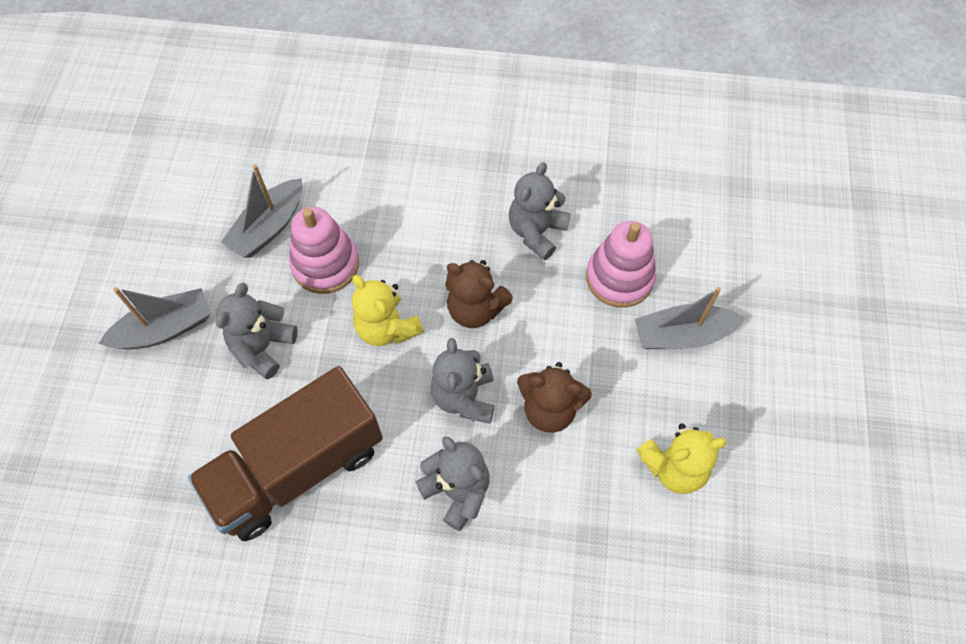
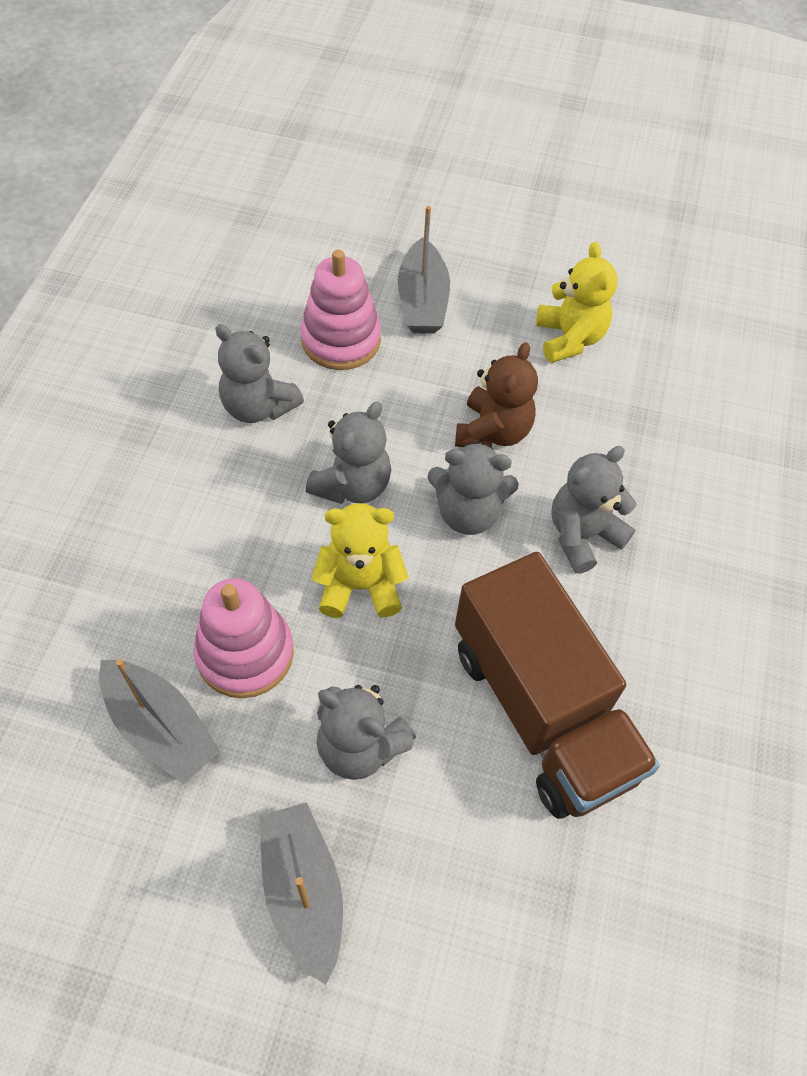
camera: 85 degrees left, 5 degrees down
yellow teddy bear [352,275,424,346] -> yellow teddy bear turned 150 degrees counterclockwise [311,503,408,618]
brown teddy bear [445,260,513,328] -> grey teddy bear [306,402,391,504]

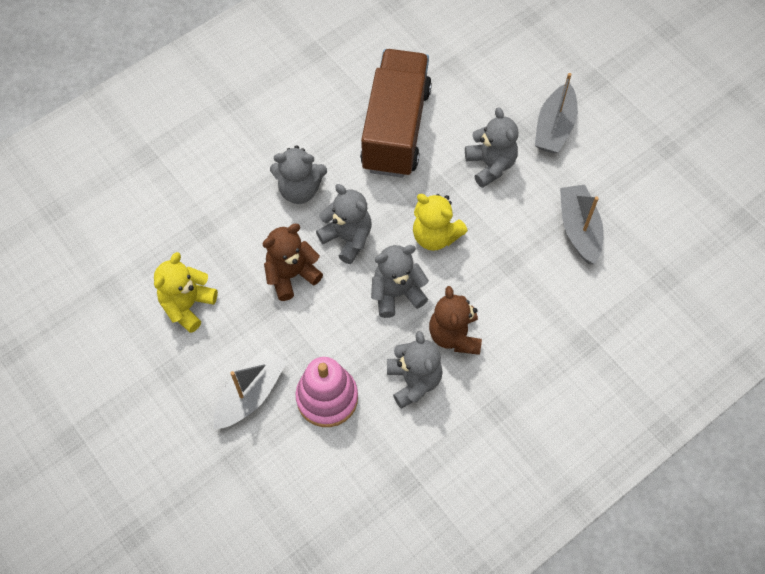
camera: 140 degrees left, 5 degrees up
pink stacking toy [194,578,294,698] -> none
none -> brown teddy bear [429,286,482,355]

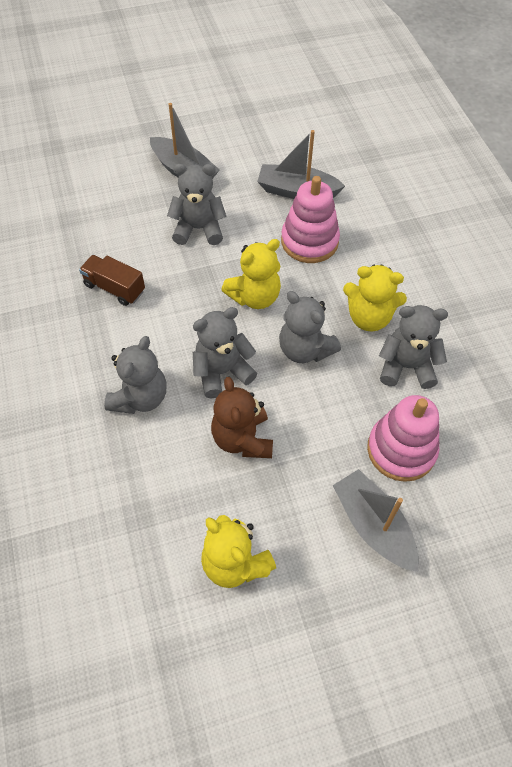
camera: 70 degrees left, 5 degrees down
brown truck [360,49,432,178] -> brown truck [79,255,145,306], size x0.45
grey teddy bear [371,245,429,318] -> grey teddy bear turned 45 degrees counterclockwise [279,291,341,363]
brown teddy bear [429,286,482,355] -> yellow teddy bear [343,265,407,332]
none -> pink stacking toy [281,176,340,263]

